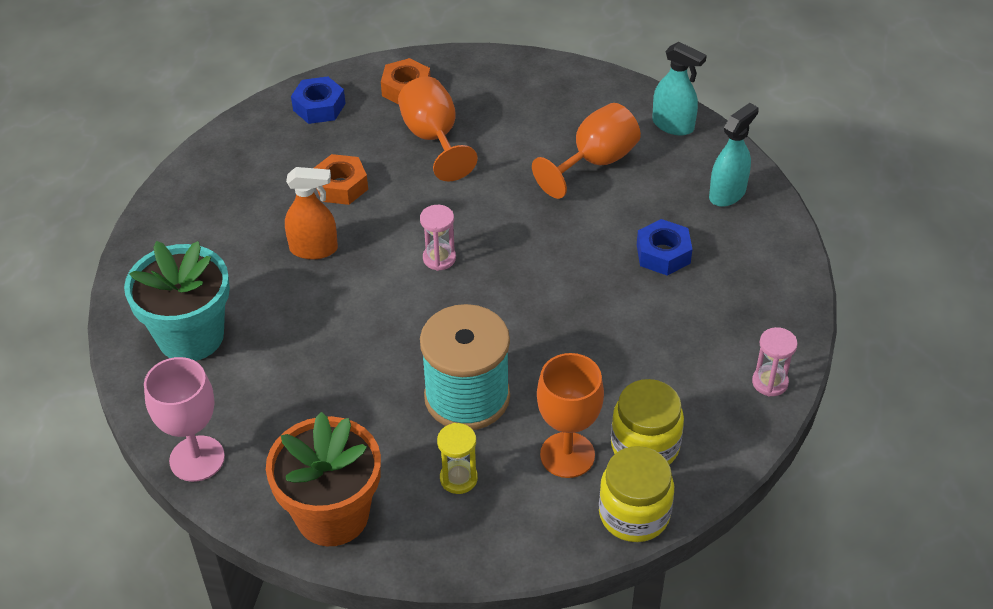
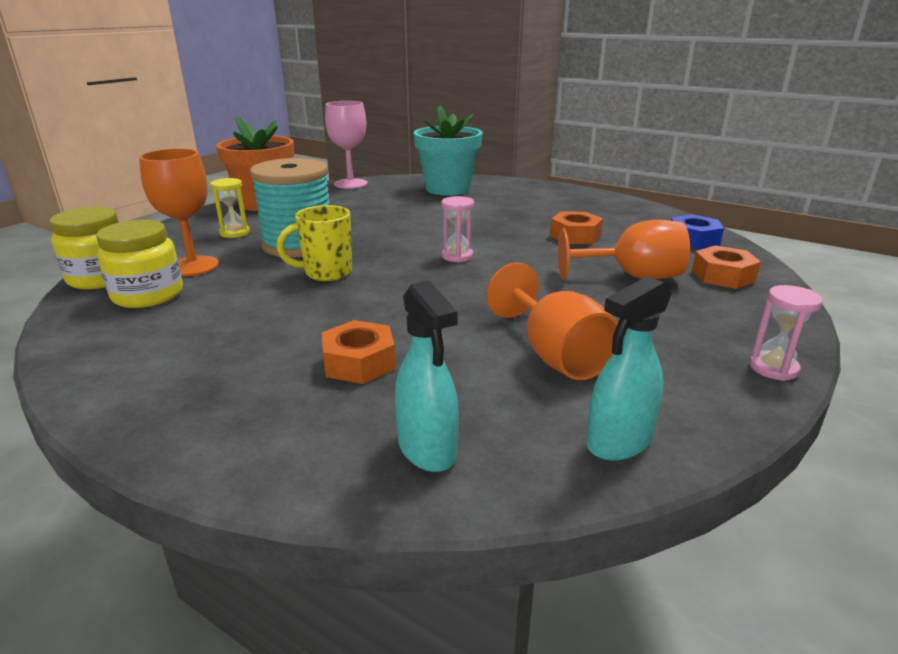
camera: 110 degrees right, 20 degrees down
orange spray bottle [285,167,338,259] -> none
blue nut [637,219,692,276] -> orange nut [322,320,396,384]
pink hourglass [752,327,798,397] -> pink hourglass moved to [749,285,823,381]
none -> yellow mug [277,205,352,281]

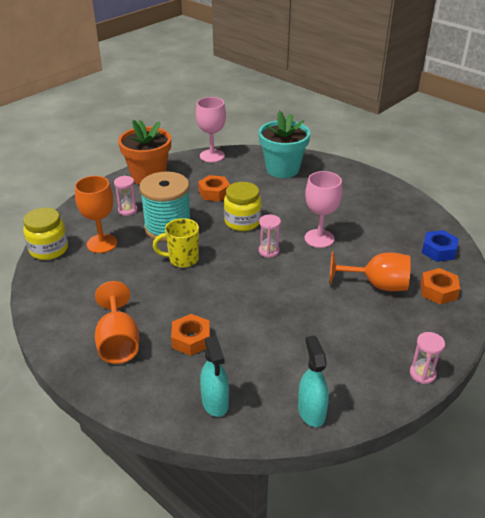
camera: 10 degrees right, 10 degrees up
yellow jar [96,220,183,308] -> yellow jar moved to [224,182,261,231]
yellow hourglass [210,178,250,238] -> pink hourglass [114,176,137,216]
orange goblet [487,262,618,380] -> orange goblet moved to [95,281,139,364]
orange nut [550,212,603,244] -> orange nut moved to [198,175,230,202]
turquoise spray bottle [586,276,672,461] -> turquoise spray bottle turned 105 degrees clockwise [298,336,329,427]
none -> pink goblet [305,171,342,248]

